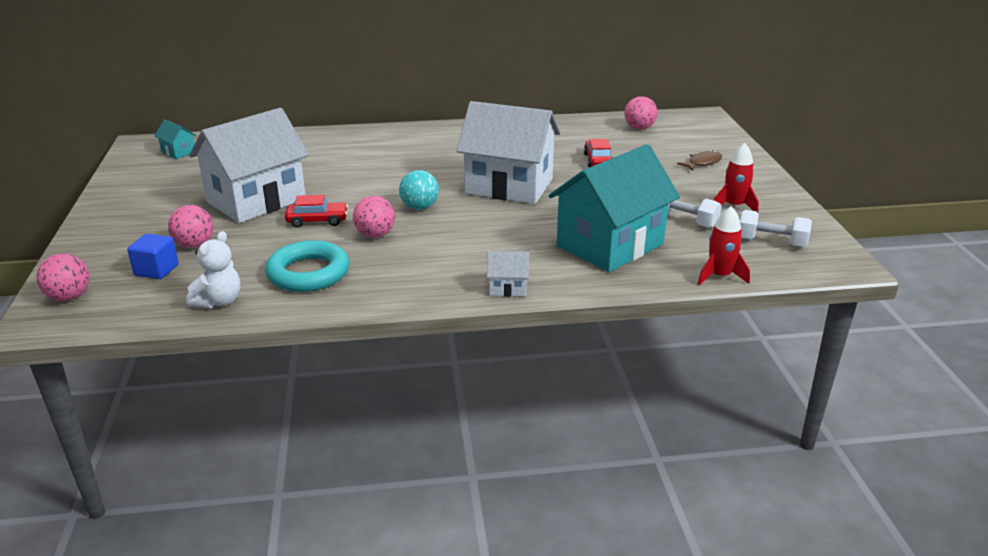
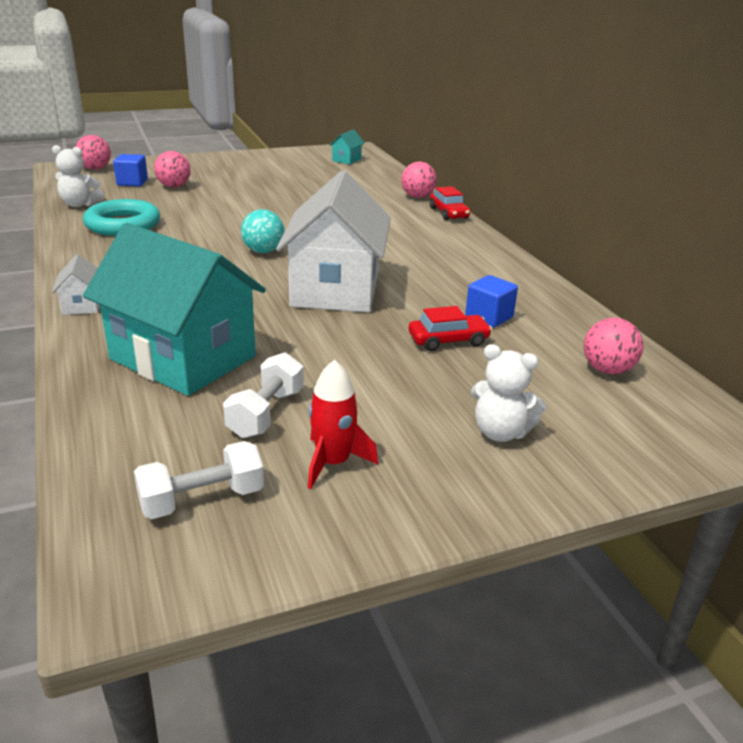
camera: 75 degrees right, 0 degrees up
white house [189,108,309,223] -> none
red car [285,195,348,228] -> red car moved to [430,186,470,220]
pink ball [353,196,395,238] -> pink ball moved to [401,162,437,198]
brown fish [677,150,722,171] -> white teddy bear [471,344,546,442]
red rocket [697,206,750,285] -> none
white dumbbell [740,210,812,247] -> white dumbbell turned 60 degrees clockwise [134,441,264,519]
none -> blue cube [465,275,518,328]

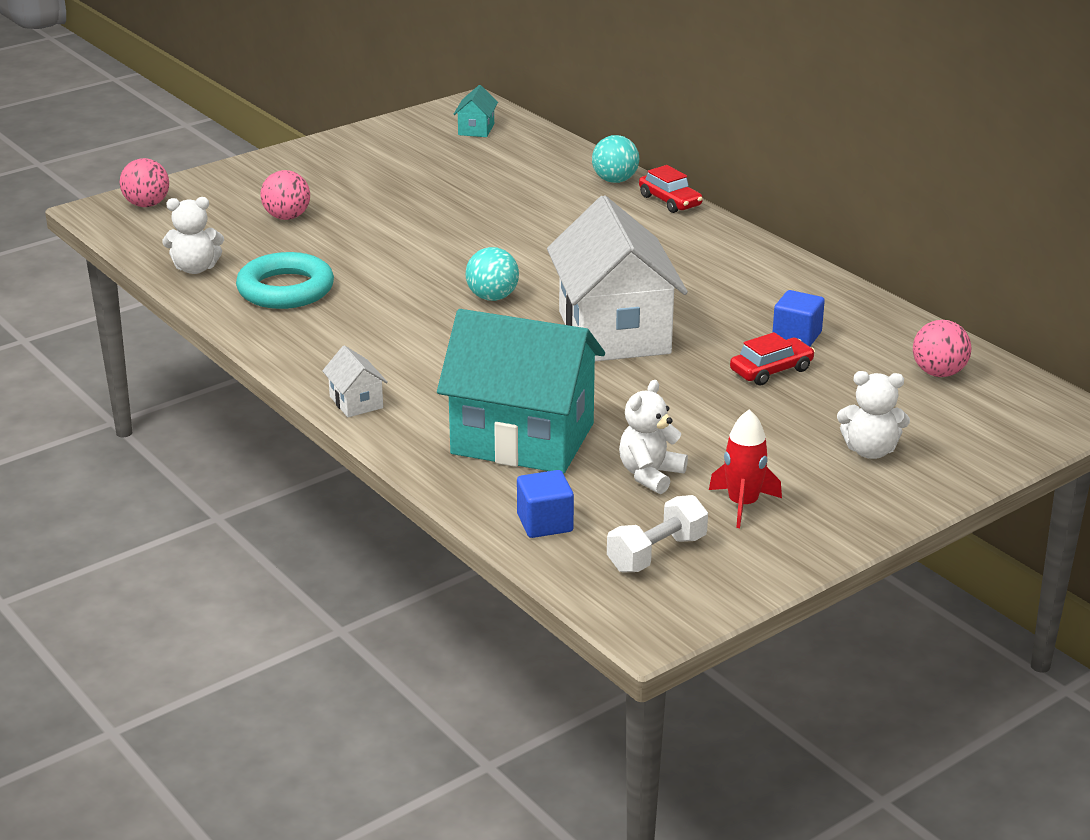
camera: 15 degrees left, 0 degrees up
blue cube [113,154,148,186] -> blue cube moved to [517,470,574,538]
white dumbbell [223,352,304,438] -> white teddy bear [619,380,688,494]
pink ball [401,162,437,198] -> turquoise ball [592,135,639,183]

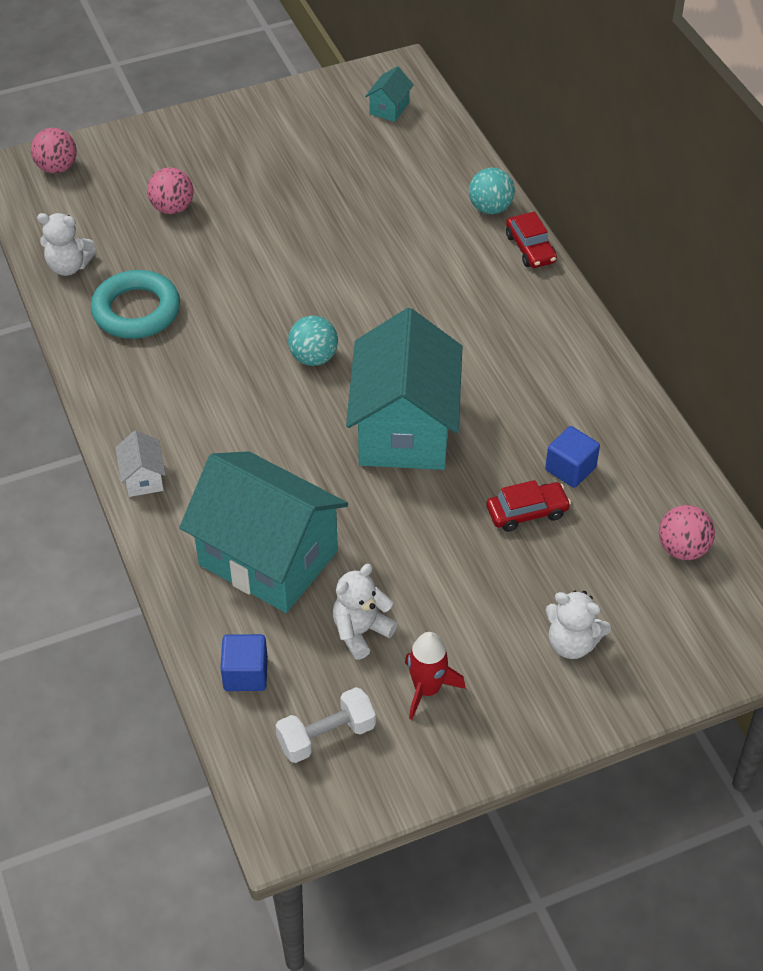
camera: 15 degrees right, 20 degrees up
white house [547,195,688,361] -> turquoise house [346,308,462,470]

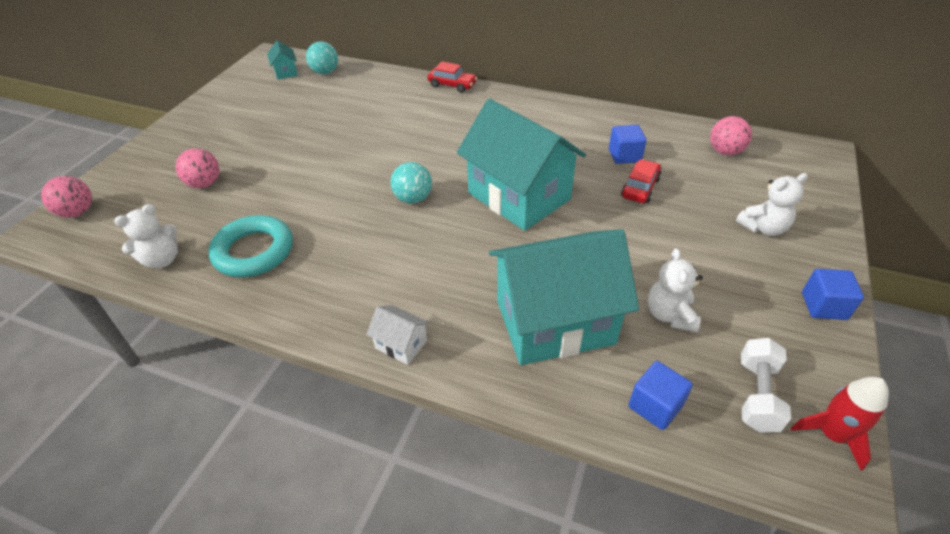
camera: 45 degrees left, 5 degrees down
red rocket [405,632,465,720] -> red rocket moved to [791,377,889,471]
turquoise ball [469,168,515,214] -> turquoise ball moved to [306,41,338,74]
none -> blue cube [802,269,864,320]

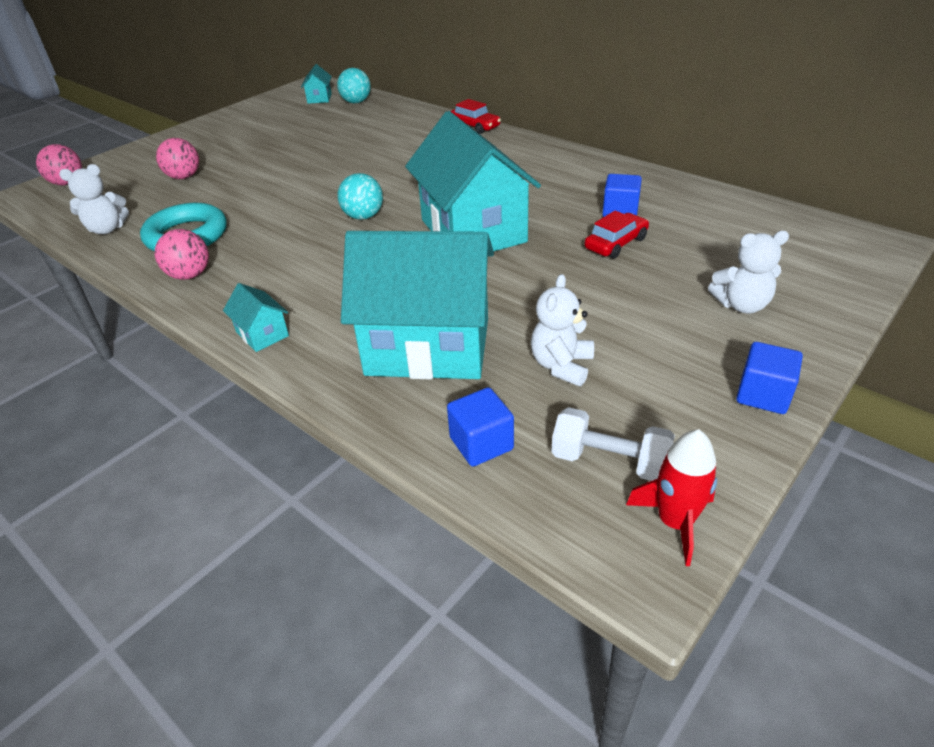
camera: 20 degrees right, 5 degrees down
white house [366,305,429,365] -> turquoise house [223,283,289,352]
pink ball [710,116,752,155] -> pink ball moved to [155,229,209,280]
white dumbbell [741,338,791,433] -> white dumbbell turned 75 degrees clockwise [551,407,675,481]

